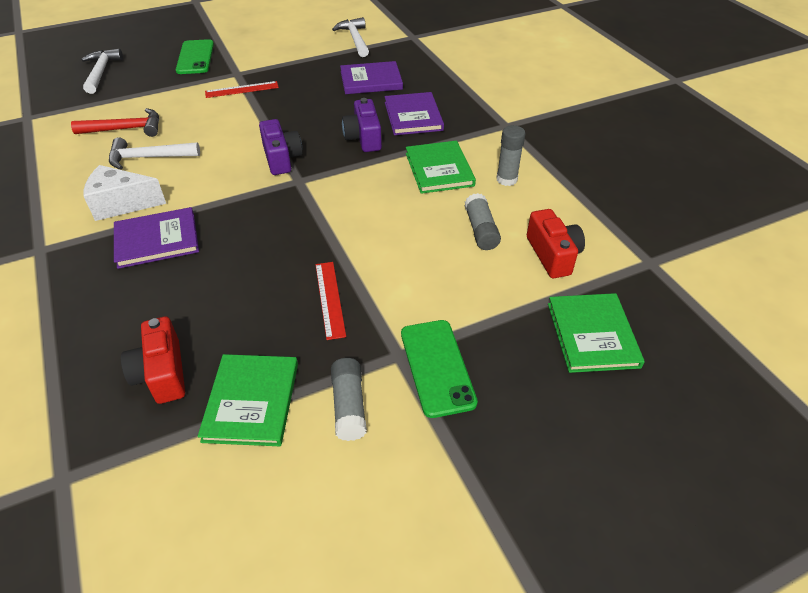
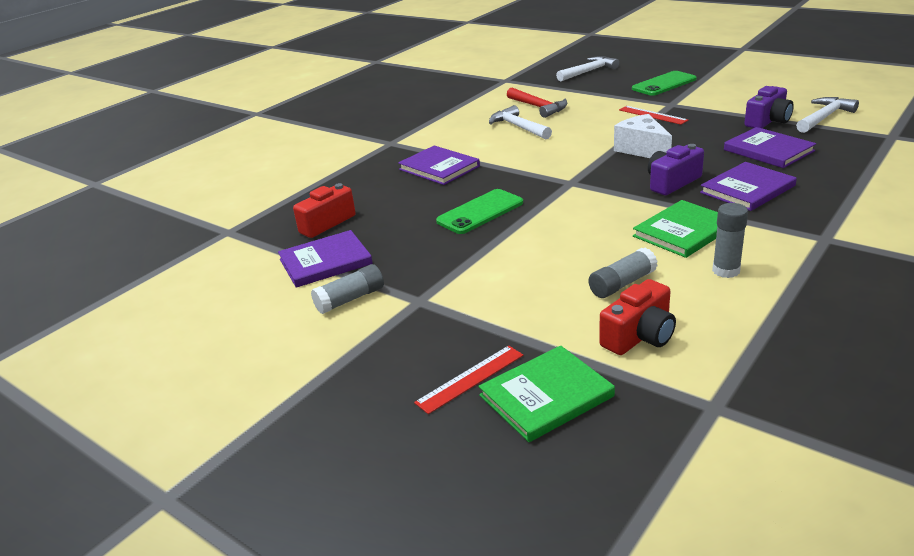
camera: 65 degrees right, 15 degrees down
white cheese [84,165,166,221] -> white cheese moved to [614,114,672,158]
green book [198,354,298,446] -> purple book [278,230,373,288]
purple camera [259,119,303,175] -> purple camera moved to [744,86,794,128]
red ruler [315,262,346,340] -> red ruler moved to [414,346,524,414]
green phone [401,320,478,418] -> green phone moved to [436,189,523,234]

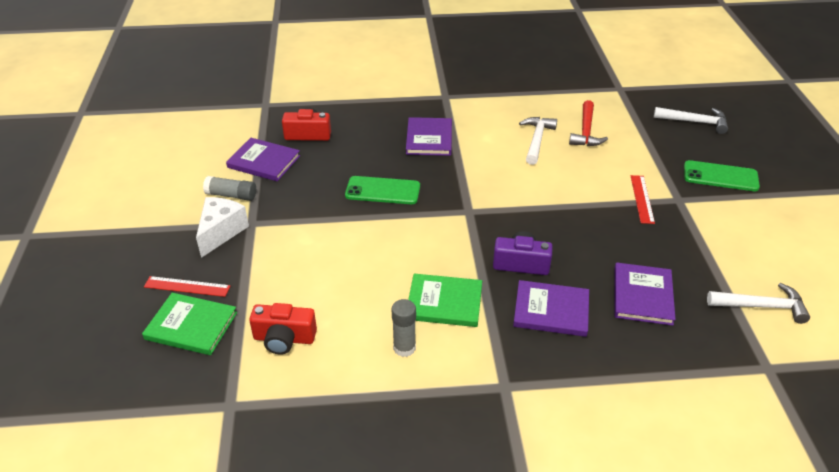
camera: 45 degrees right, 10 degrees up
grey glue stick [589,247,658,298] -> none
white cheese [614,114,672,158] -> white cheese moved to [196,197,249,258]
purple camera [744,86,794,128] -> none

